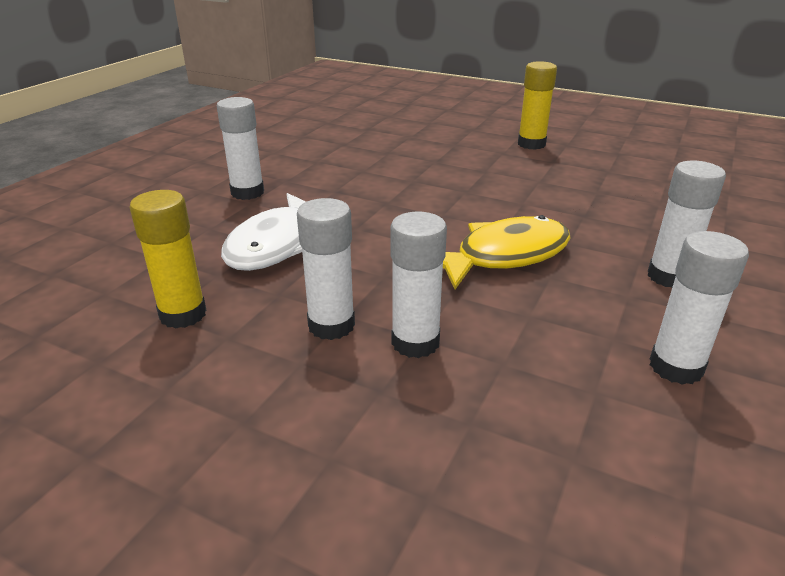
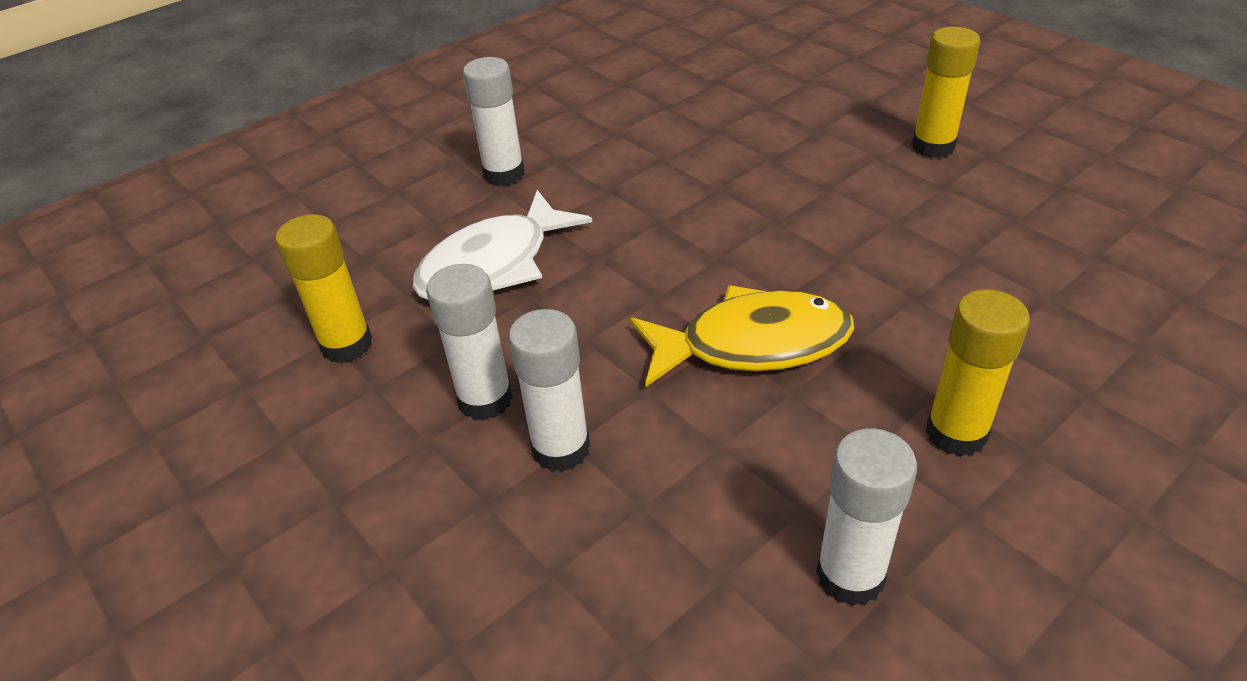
camera: 25 degrees right, 10 degrees up
white glue stick [648,161,726,288] -> yellow glue stick [925,289,1030,457]

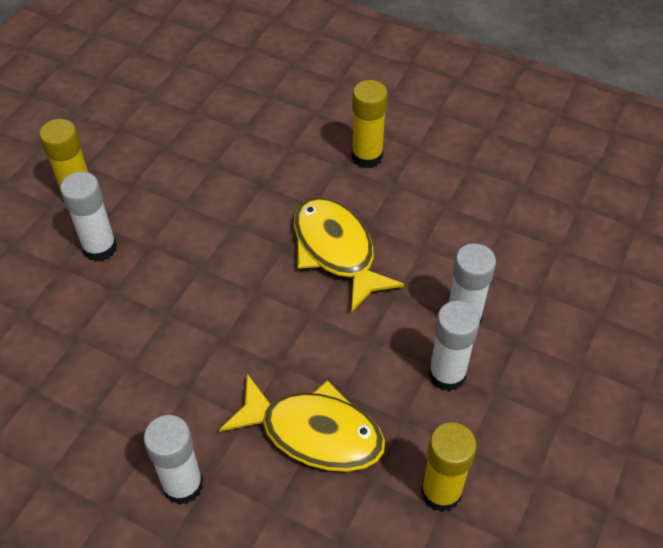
camera: 115 degrees left, 10 degrees up
white fish [413,190,592,300] -> yellow fish [219,374,385,472]
white glue stick [816,428,917,606] -> white glue stick moved to [60,172,117,262]

